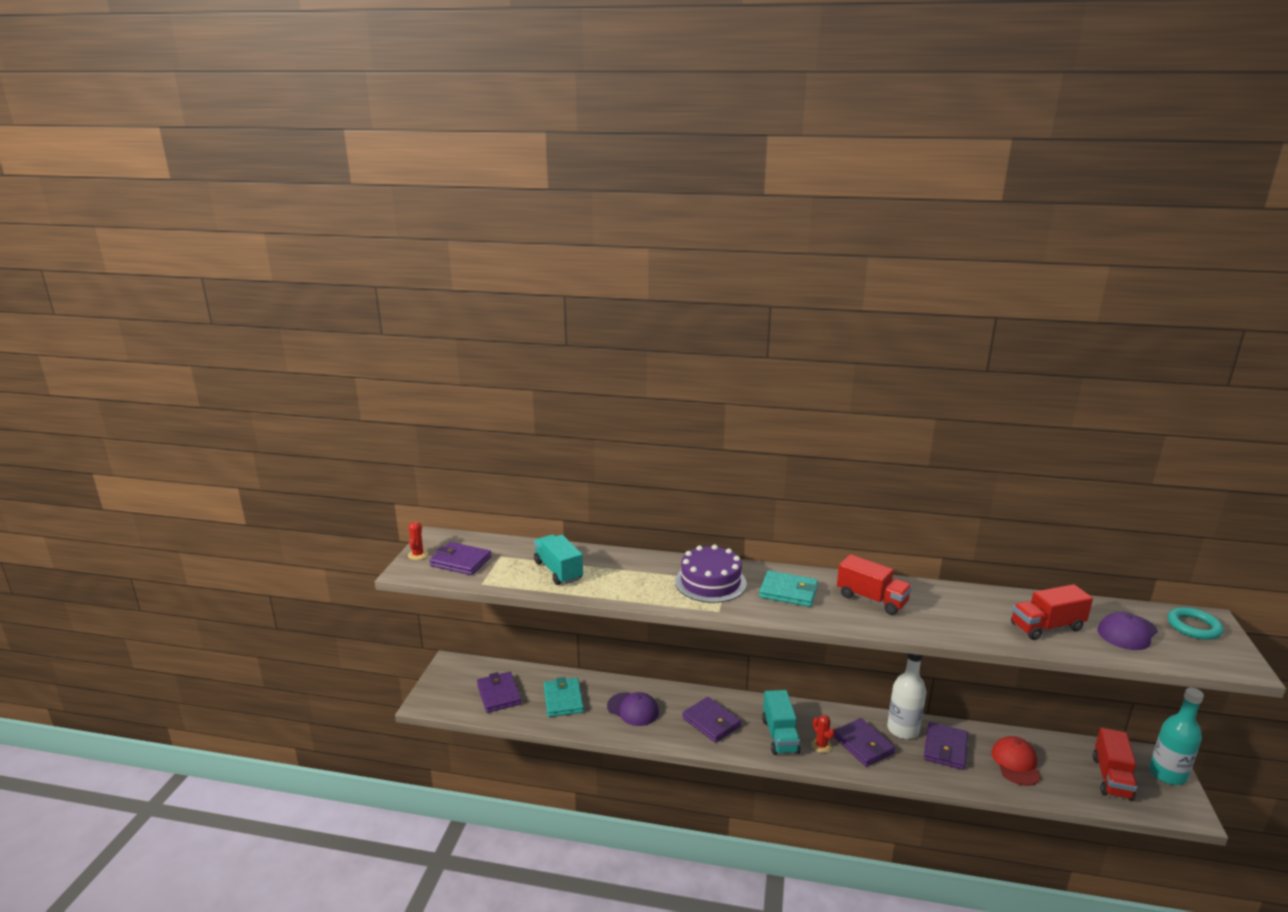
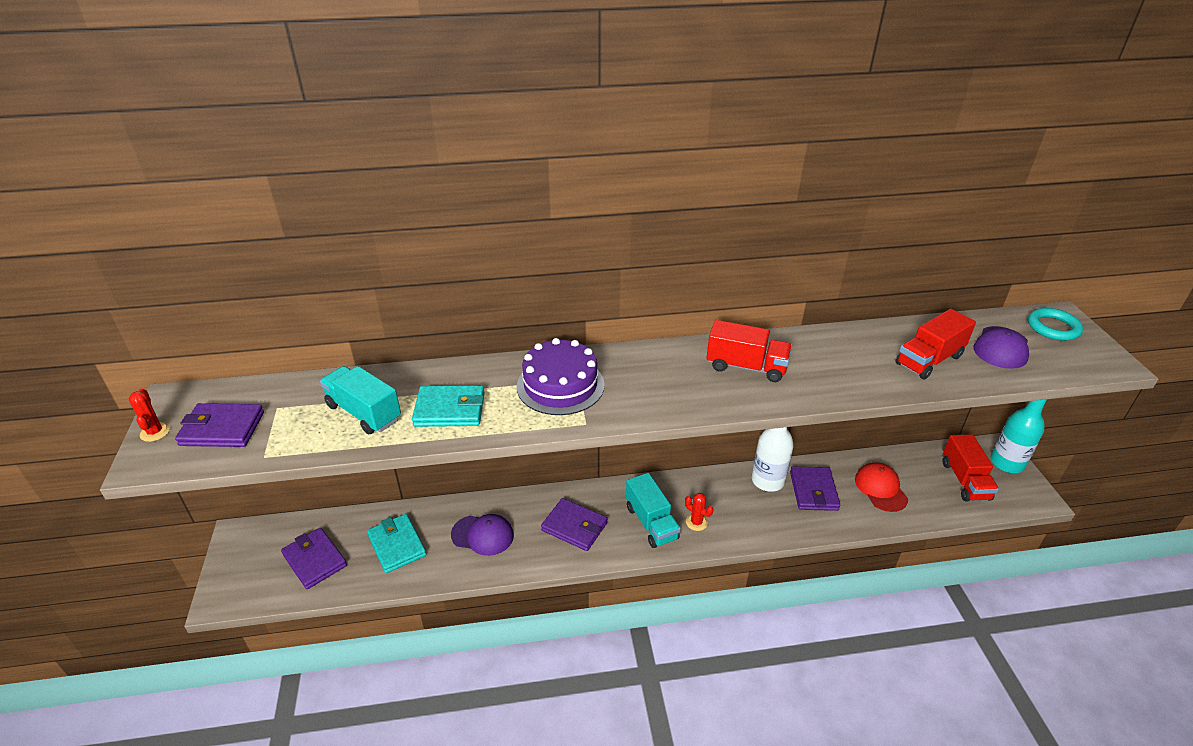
camera: 20 degrees left, 15 degrees up
turquoise wallet [759,571,818,607] -> turquoise wallet moved to [412,385,485,427]
purple wallet [834,718,895,767] -> none

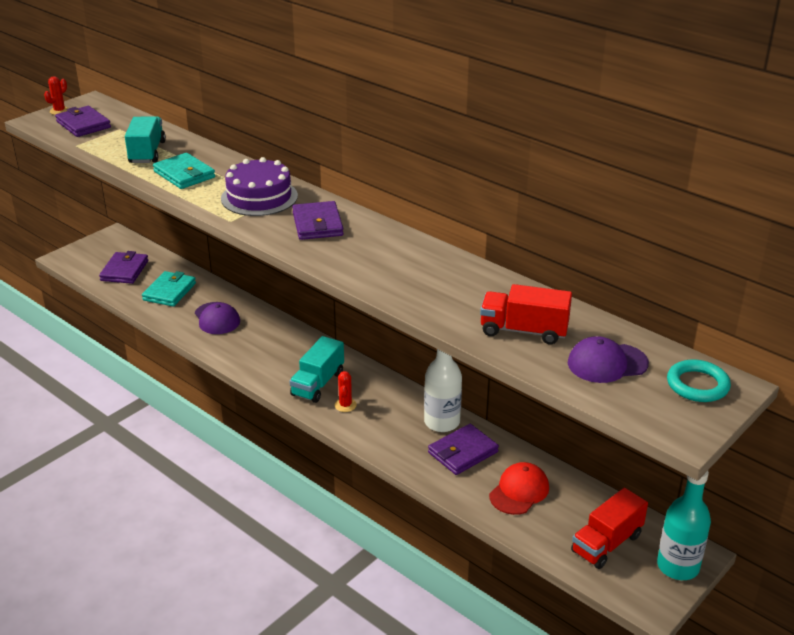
camera: 50 degrees right, 5 degrees down
purple wallet [541,498,607,551] -> purple wallet moved to [292,201,344,240]
red truck [707,320,792,382] -> none

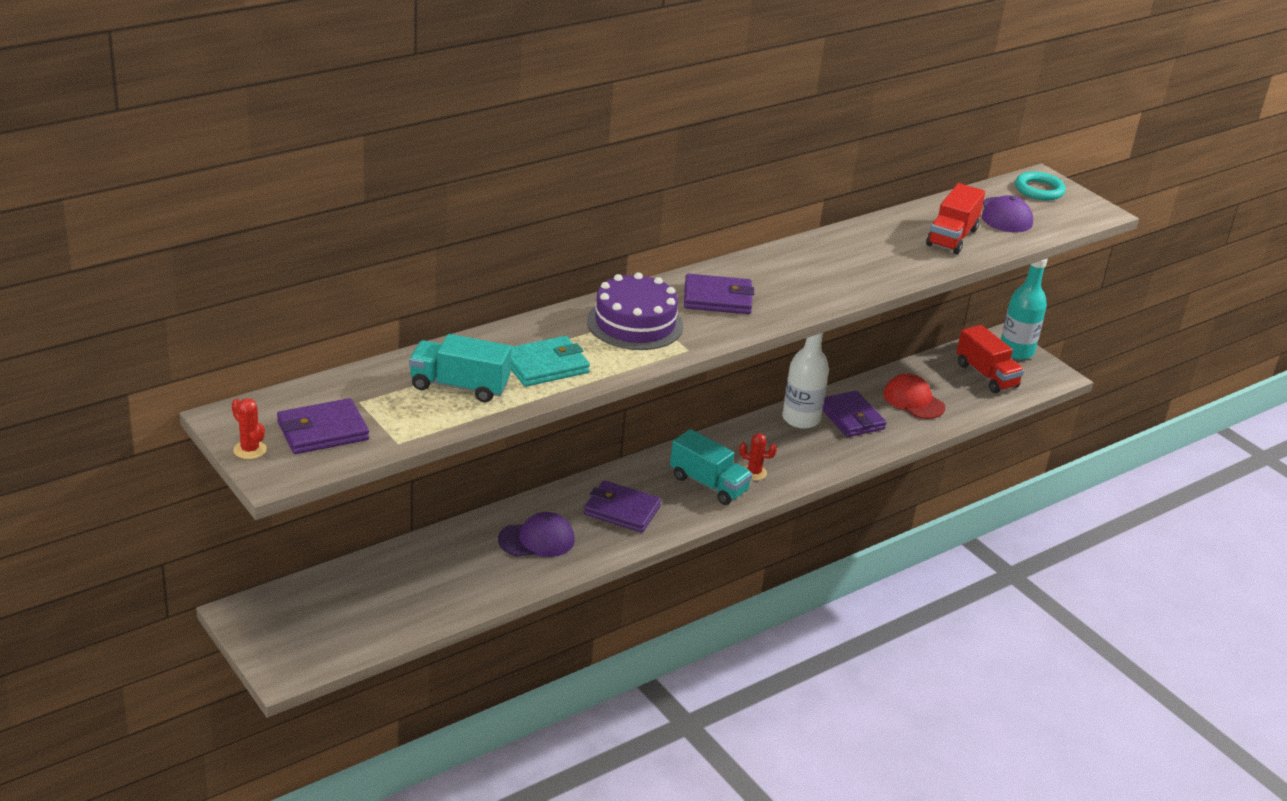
camera: 80 degrees left, 0 degrees up
purple wallet [99,251,148,284] -> purple wallet moved to [584,480,661,533]
turquoise wallet [142,271,196,307] -> none

